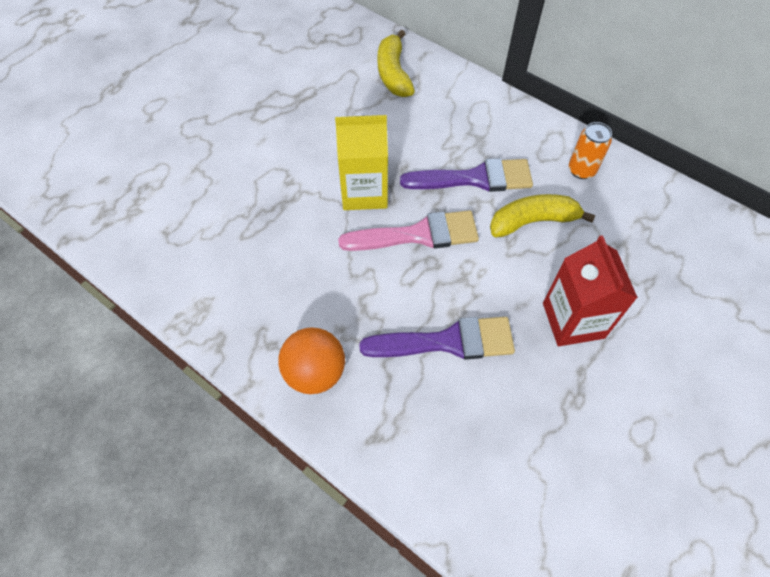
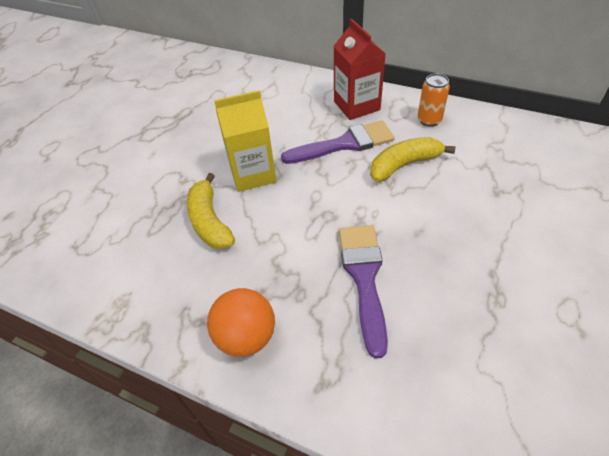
camera: 10 degrees left, 10 degrees down
pink brush [338,210,479,251] -> none
purple brush [359,317,515,360] -> purple brush turned 75 degrees counterclockwise [339,225,388,359]
yellow banana [378,30,415,97] -> yellow banana moved to [187,173,235,249]
red carton [543,235,638,346] -> red carton moved to [333,19,386,120]

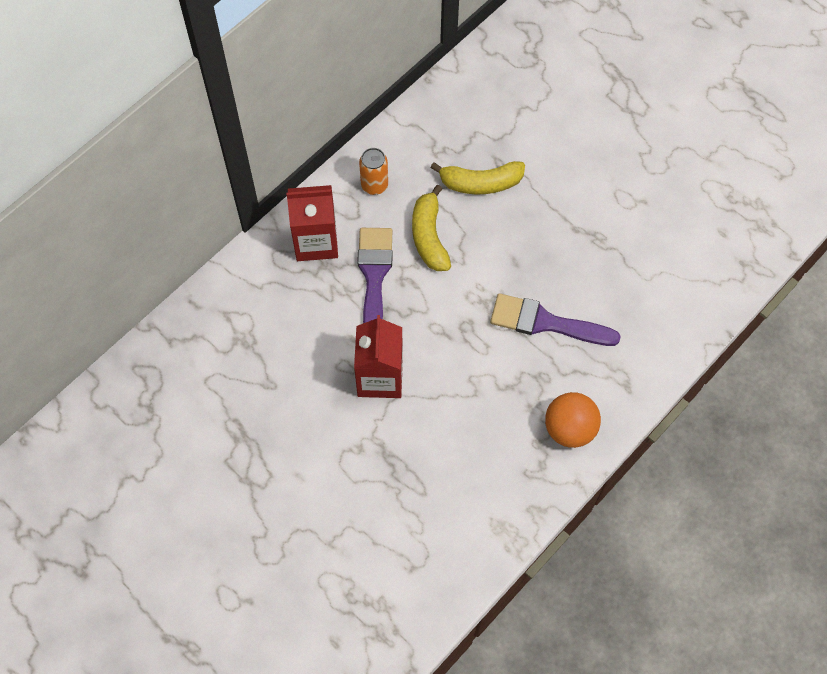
camera: 75 degrees left, 15 degrees up
yellow banana [187,173,235,249] -> yellow banana moved to [430,161,525,194]
yellow carton [214,90,276,192] -> red carton [354,315,403,398]

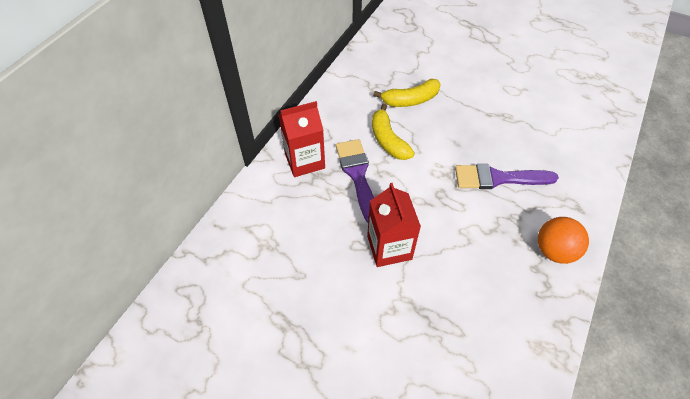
camera: 15 degrees left, 10 degrees down
orange can [359,148,388,195] -> none

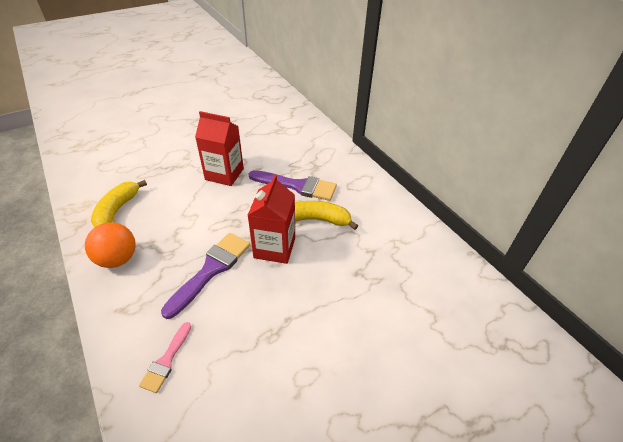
camera: 120 degrees right, 10 degrees down
red carton [278,101,325,177] -> red carton moved to [248,174,295,264]
yellow banana [373,79,441,107] -> yellow banana moved to [91,180,147,228]
none -> pink brush [139,322,191,393]

